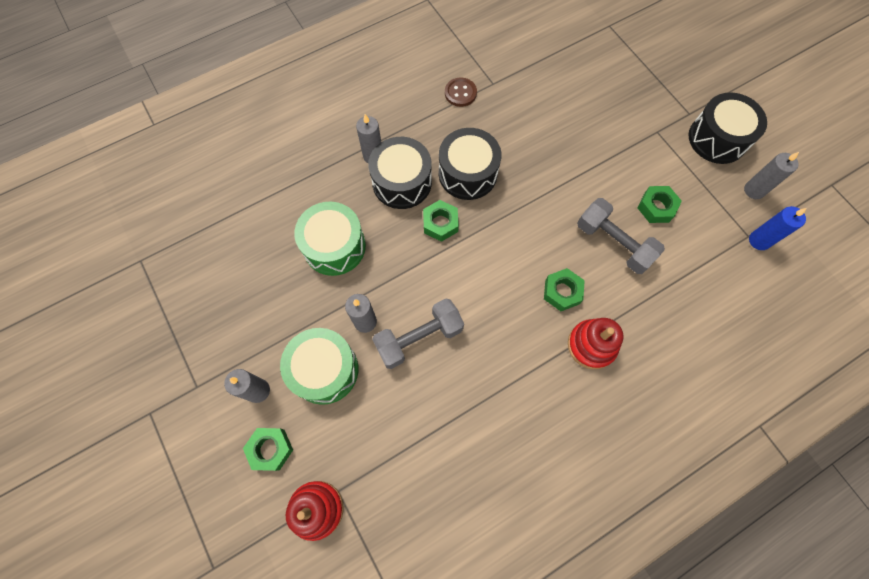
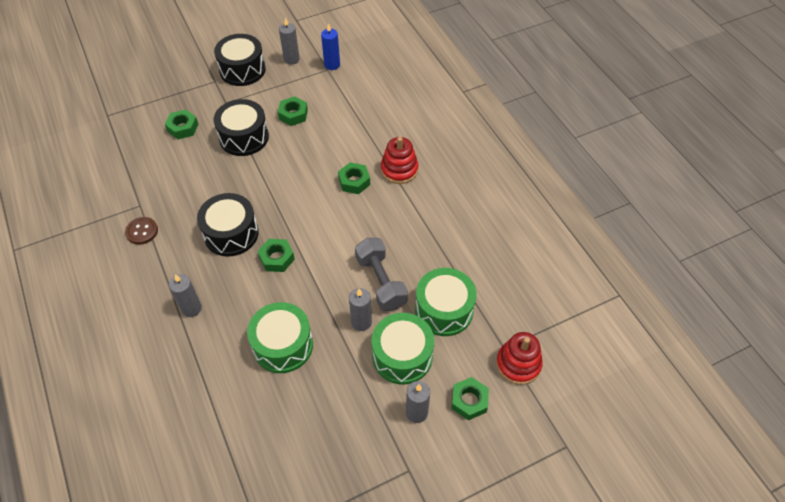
camera: 85 degrees left, 15 degrees down
black drum [368,137,432,209] -> black drum moved to [214,99,269,156]
grey dumbbell [577,198,665,274] -> none
none -> green nut [165,109,198,139]
none -> green drum [415,268,477,336]

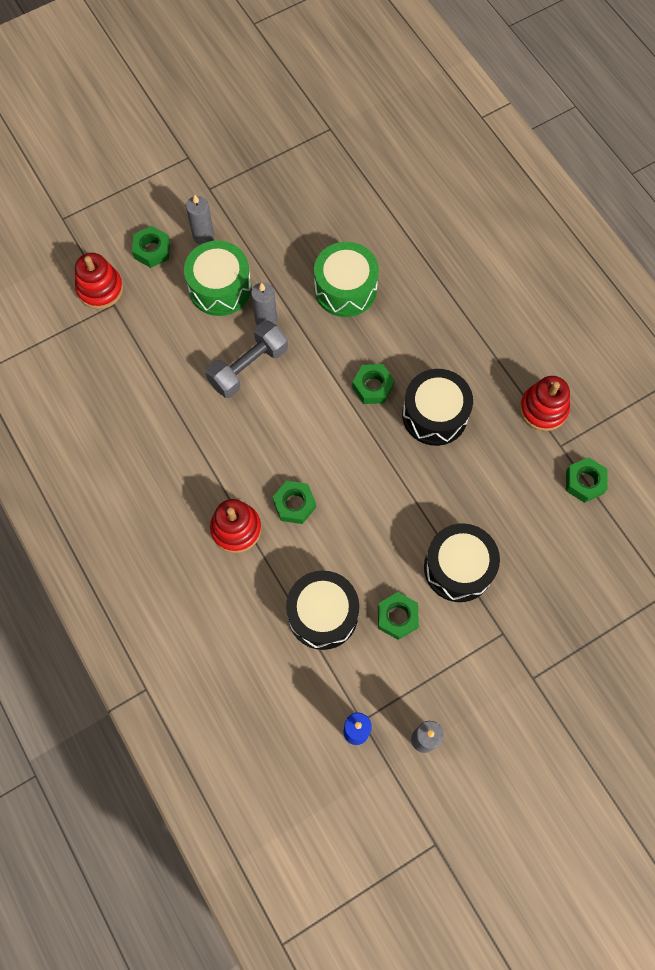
camera: 175 degrees right, 15 degrees up
brown button [125,217,158,245] -> red stacking toy [520,376,570,431]
green nut [165,109,198,139] -> green nut moved to [566,457,608,503]
grey candle [169,274,202,317] -> none
black drum [214,34,266,86] -> black drum moved to [286,570,359,650]
grey dumbbell [355,238,408,311] -> grey dumbbell turned 75 degrees clockwise [205,320,288,398]
green drum [415,268,477,336] -> none

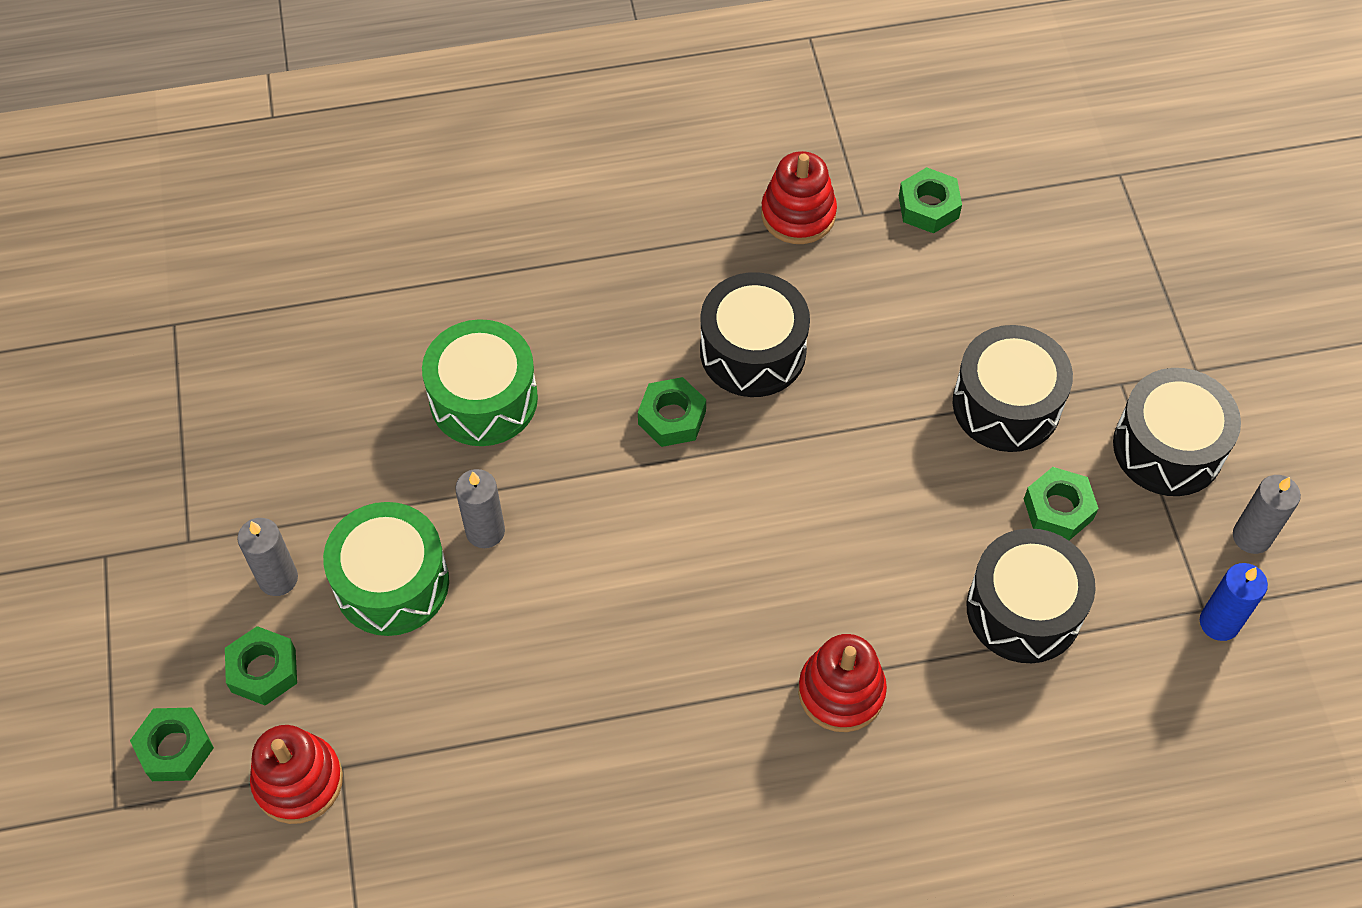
camera: 70 degrees left, 10 degrees down
grey dumbbell [205,320,288,398] -> none
green nut [273,481,316,524] -> green nut moved to [130,708,214,781]
none -> black drum [1113,368,1241,496]

